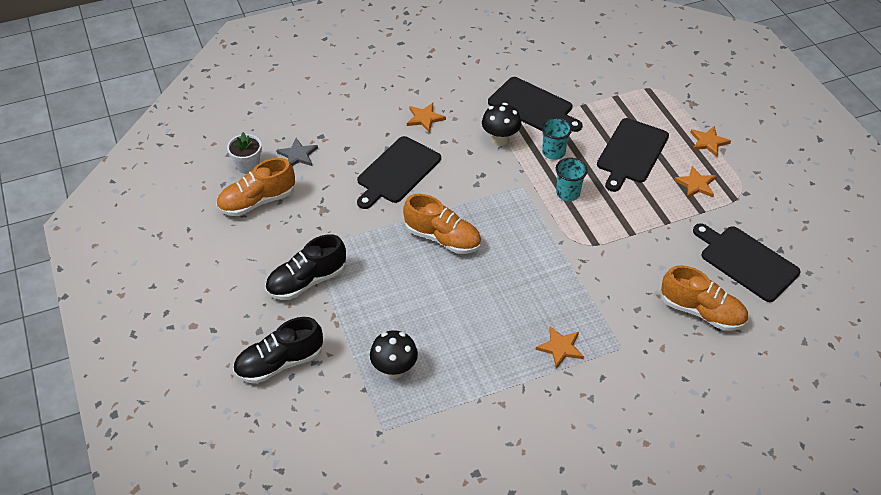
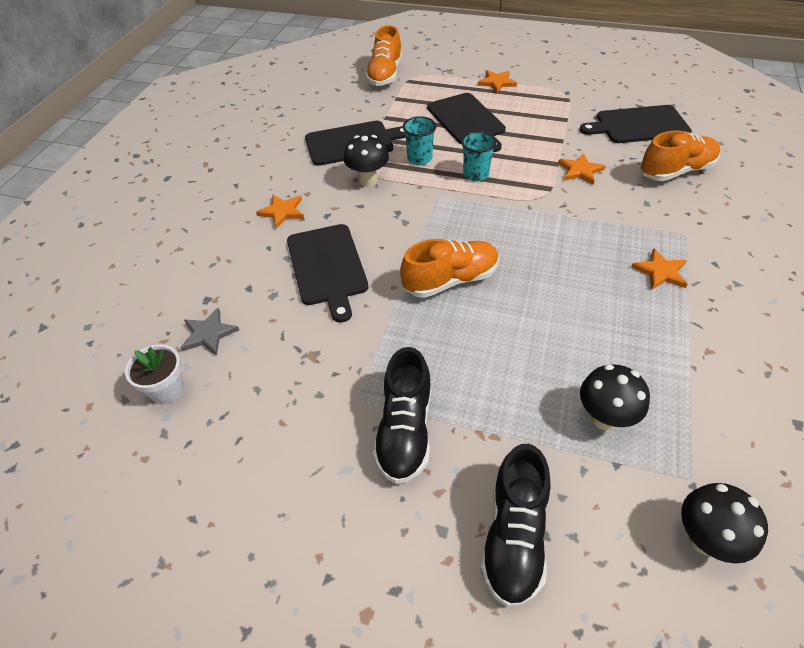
camera: 50 degrees left, 0 degrees up
orange shoe [216,158,295,216] -> orange shoe moved to [365,25,402,86]
orange star [674,166,716,198] -> orange star moved to [558,153,606,185]
none -> black mushroom [681,483,768,564]

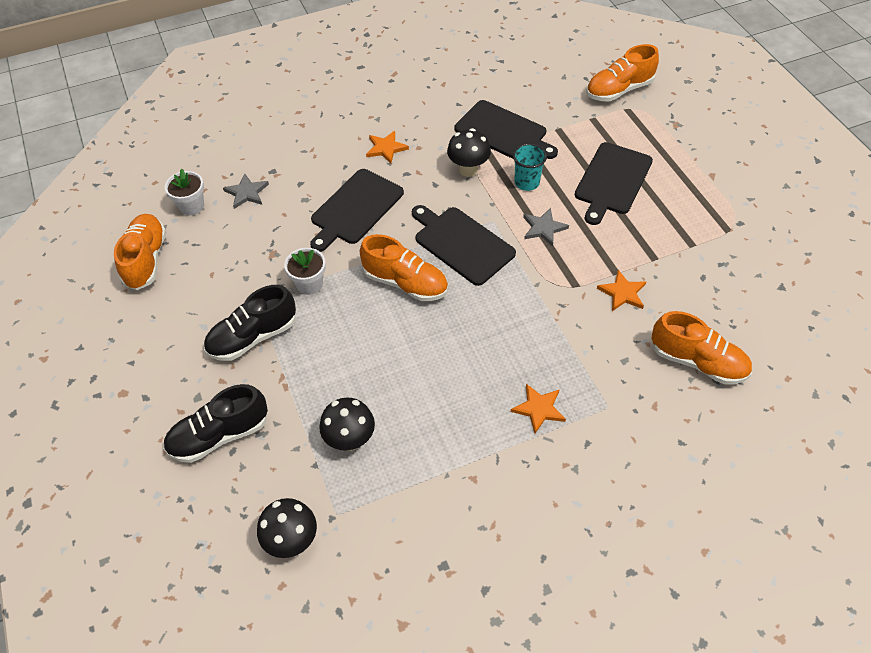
camera: 50 degrees right, 5 degrees up
turquoise cup [461,131,497,181] -> grey star [523,208,569,246]
orange star [478,70,517,93] -> none
black cutting board [580,105,692,143] -> black cutting board moved to [412,205,516,286]
none -> orange shoe [114,214,166,290]
none -> white flower pot [284,248,326,295]

